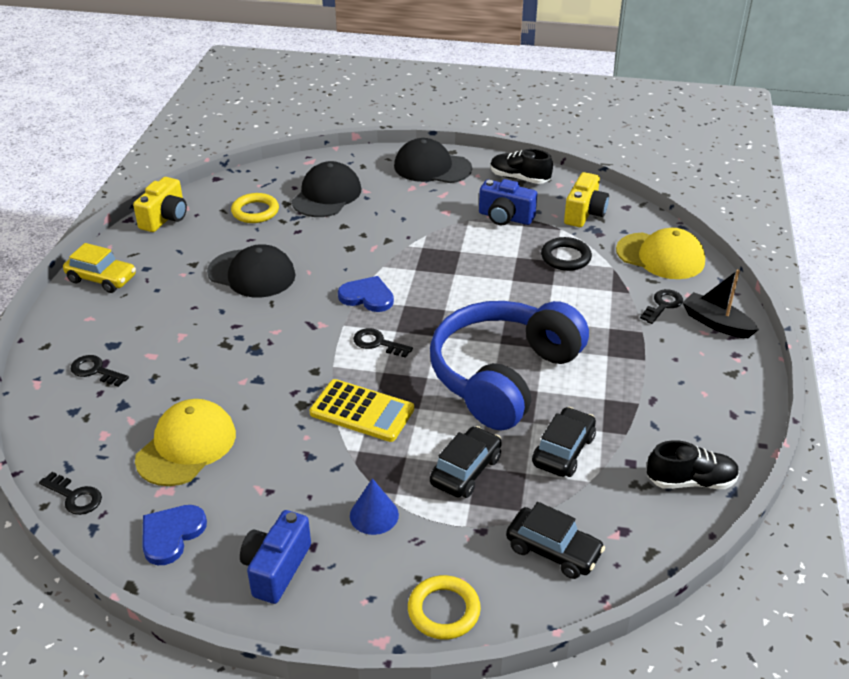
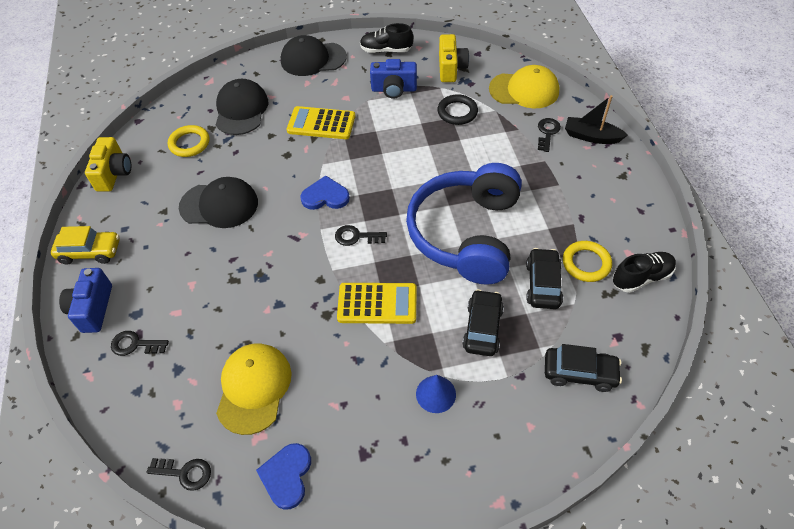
camera: 20 degrees left, 15 degrees up
blue camera [240,510,311,604] -> blue camera moved to [59,268,112,333]
yellow ring [408,575,481,640] -> yellow ring moved to [563,241,612,282]
none -> yellow calculator [287,106,356,139]

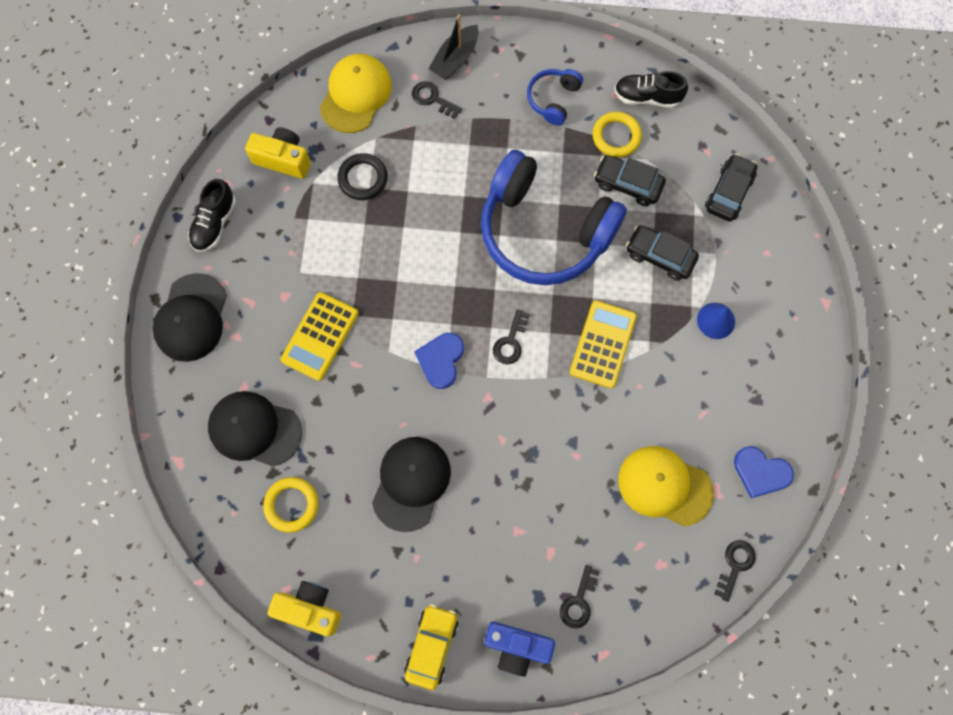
camera: 75 degrees left, 20 degrees up
blue camera [370,59,417,99] -> none
black shoe [613,252,676,293] -> black shoe turned 75 degrees counterclockwise [615,71,688,108]
none -> blue headphones [527,69,583,126]

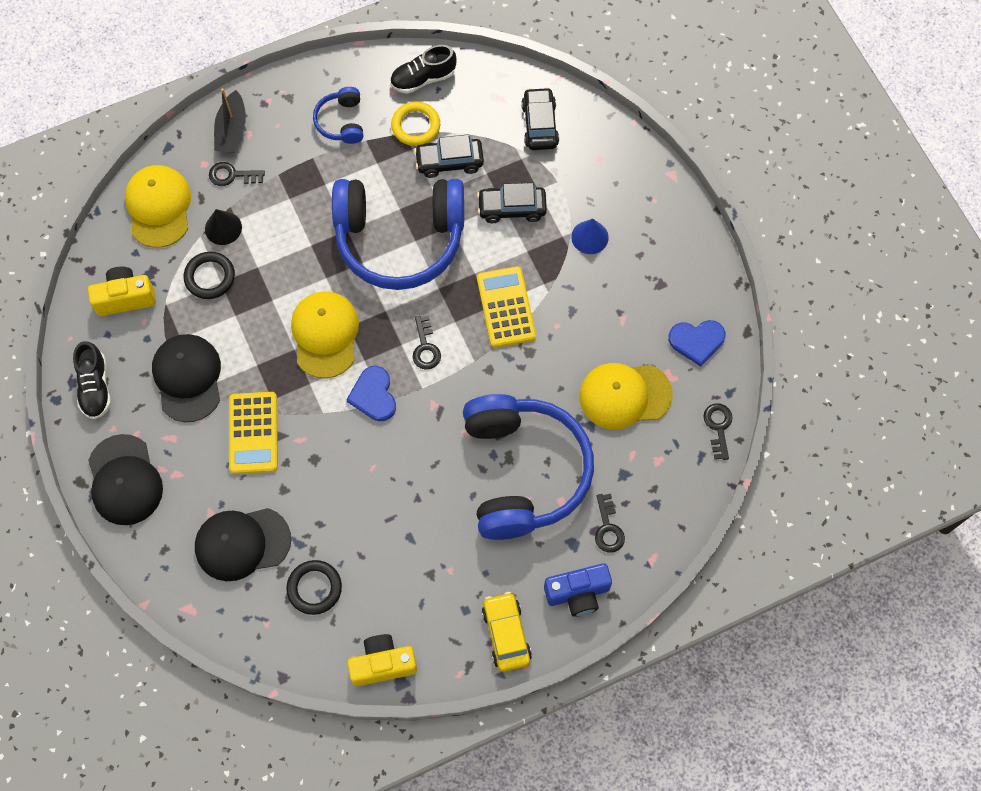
camera: 30 degrees left, 5 degrees down
yellow ring [263,477,318,533] -> black ring [286,560,342,615]
black cap [372,437,451,532] -> black cap moved to [152,334,221,422]
none -> black cone [205,209,242,245]
none -> yellow cap [291,291,359,378]
none -> blue headphones [463,394,594,540]

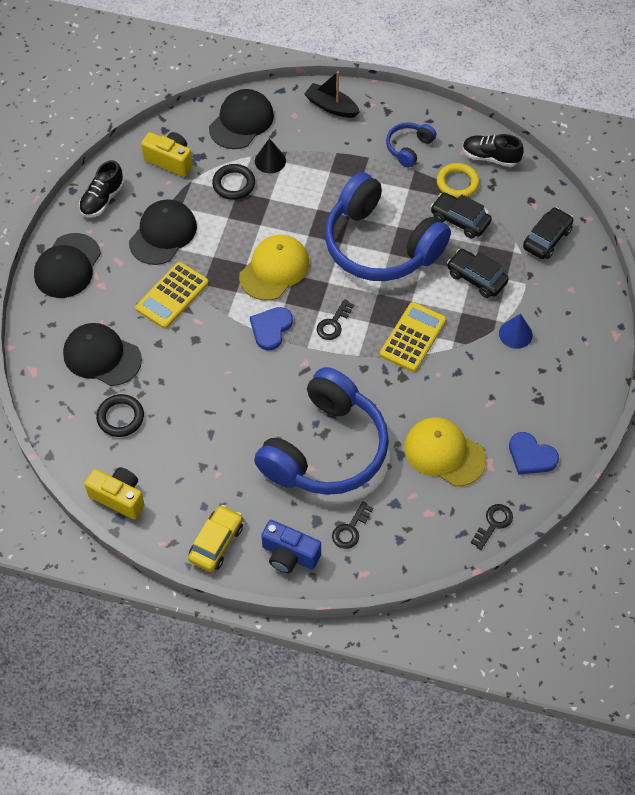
camera: 40 degrees right, 10 degrees down
yellow cap [125,165,191,248] -> black cap [209,89,274,149]
black key [209,162,265,186] -> none
black boat [214,88,246,153] -> black boat turned 75 degrees clockwise [304,71,360,118]

